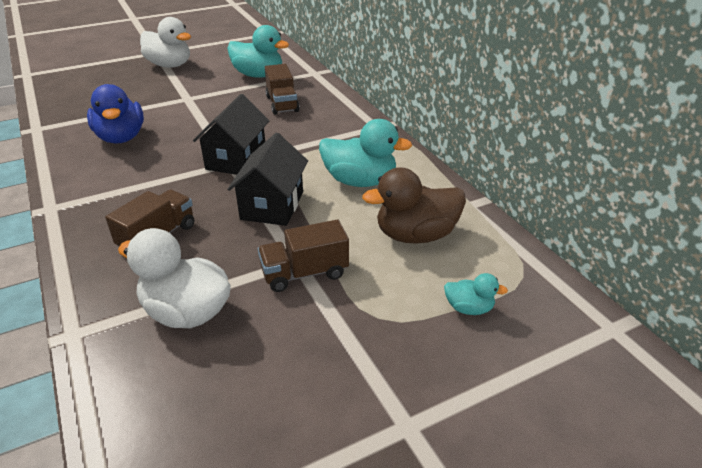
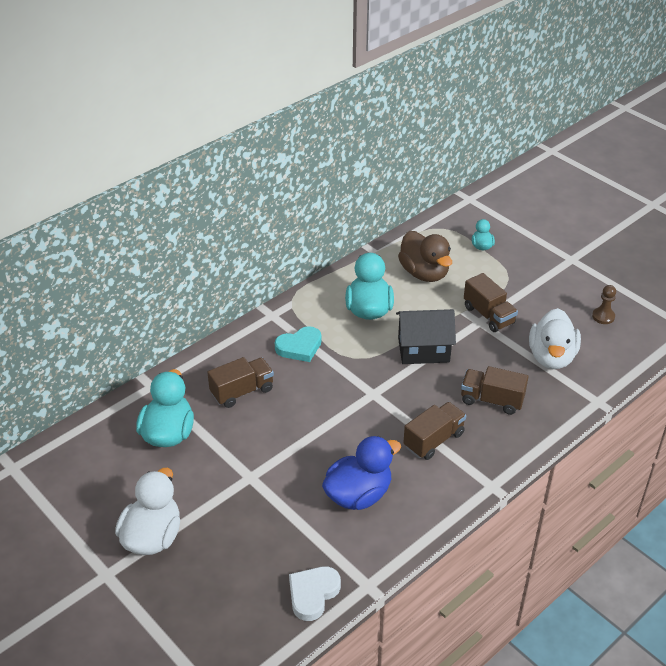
camera: 105 degrees left, 5 degrees up
black house [193,94,270,175] -> none
none -> turquoise heart [275,326,322,362]
none -> white heart [289,566,341,621]
none -> brown truck [403,402,466,460]
none -> brown pawn [592,285,616,324]

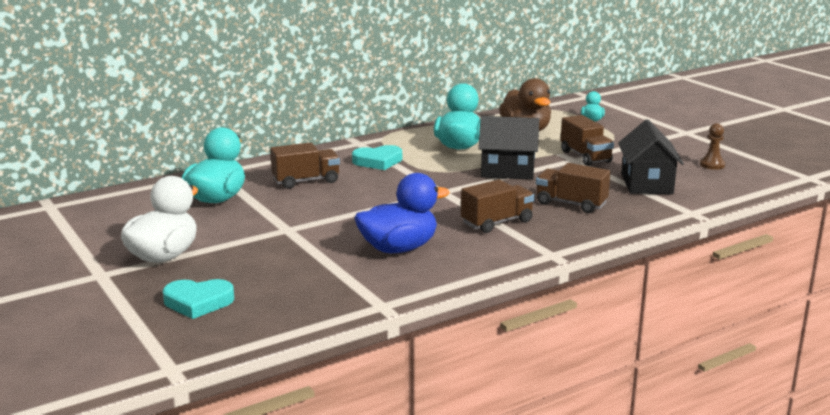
camera: 10 degrees right, 20 degrees down
white heart [289,566,341,621] -> none
white duck [529,308,581,369] -> black house [618,119,684,194]
none -> turquoise heart [163,279,234,319]

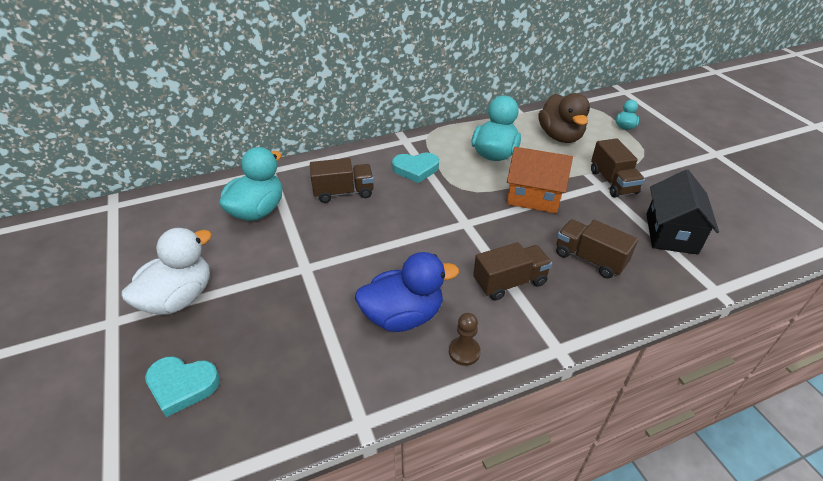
camera: 10 degrees right, 20 degrees up
black house [478,116,539,180] -> orange house [507,147,573,214]
brown pawn [700,123,725,170] -> brown pawn moved to [449,313,481,366]

